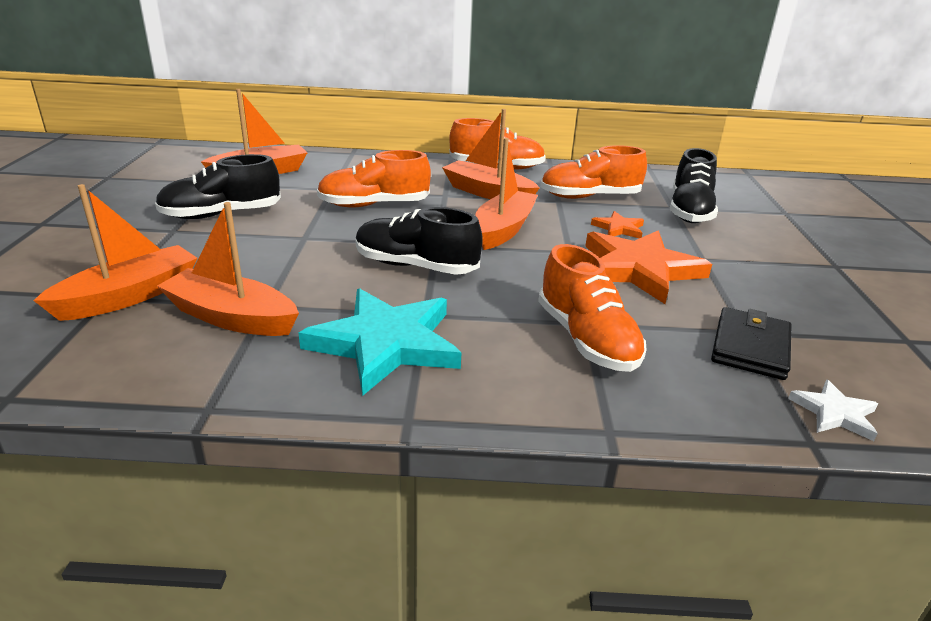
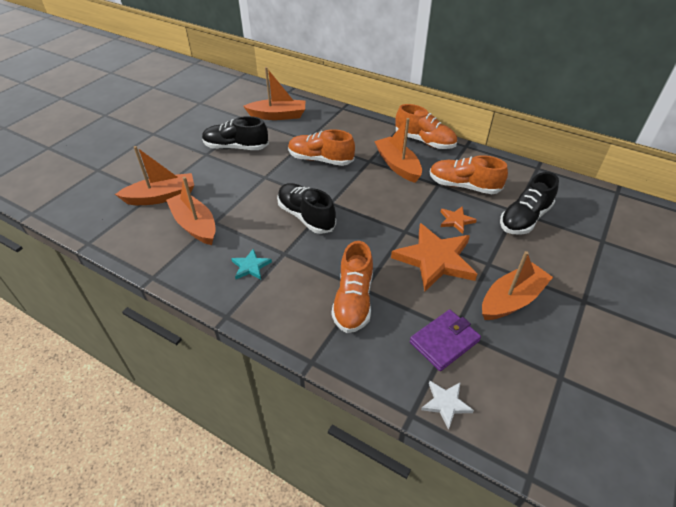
camera: 30 degrees right, 15 degrees up
turquoise star [299,288,462,395] -> turquoise star [231,249,272,280], size x0.47
orange boat [475,138,538,250] -> orange boat moved to [482,251,553,320]
black wallet [711,307,791,380] -> purple wallet [410,309,481,371]

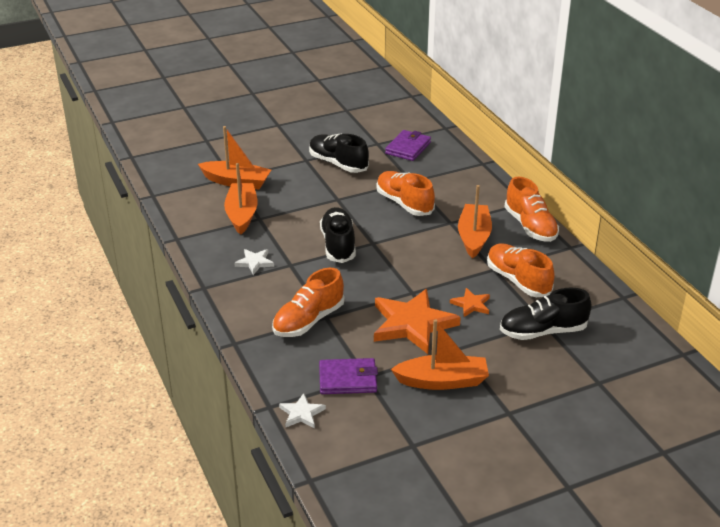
camera: 35 degrees right, 10 degrees down
turquoise star [231,249,272,280] -> white star [234,249,274,275]
orange boat [243,67,305,120] -> purple wallet [385,130,431,161]

